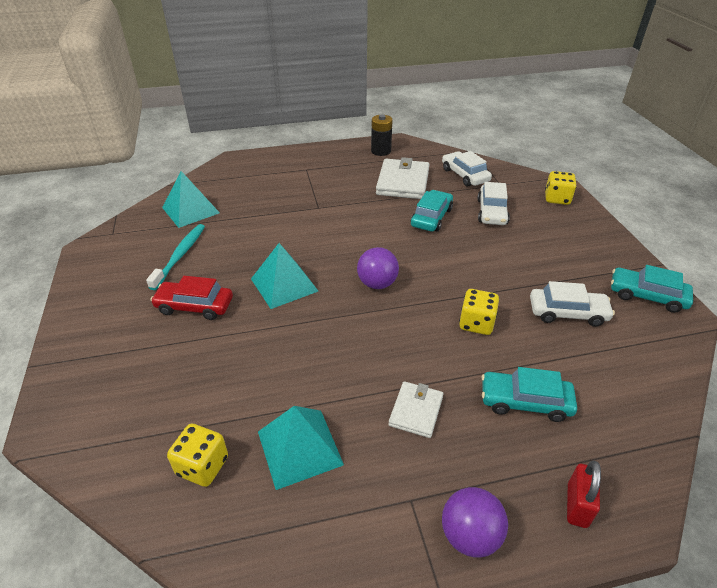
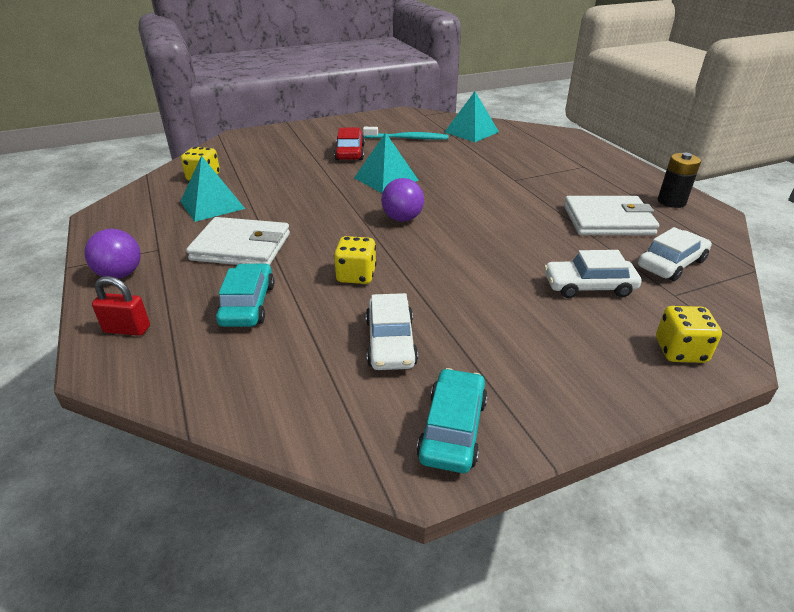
camera: 80 degrees right, 5 degrees down
white wallet [388,381,444,438] -> white wallet [186,217,290,265], size x1.76
turquoise car [411,190,453,232] -> none

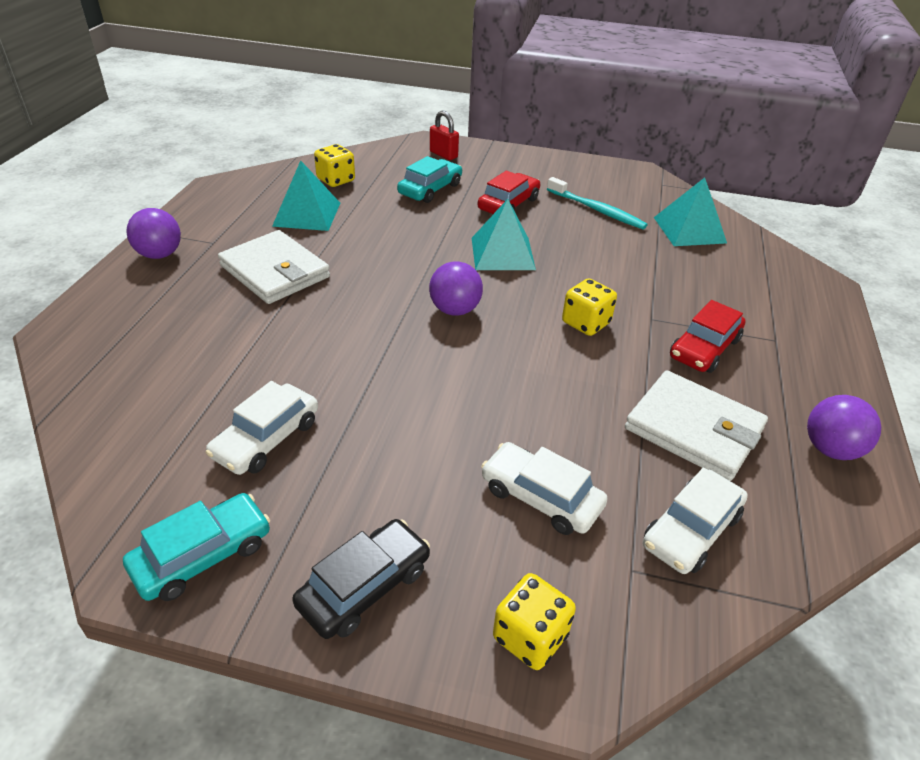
camera: 35 degrees right, 5 degrees up
red padlock [92,276,150,336] -> red padlock moved to [430,111,459,160]
turquoise car [216,263,275,327] -> turquoise car moved to [397,156,462,203]
yellow dice [334,236,376,284] -> yellow dice moved to [562,278,617,336]
white car [638,227,712,281] -> white car turned 135 degrees clockwise [643,468,748,574]
black battery [658,153,701,208] -> purple ball [807,395,881,460]
none -> black car [292,519,430,639]
none -> red car [670,300,746,373]

